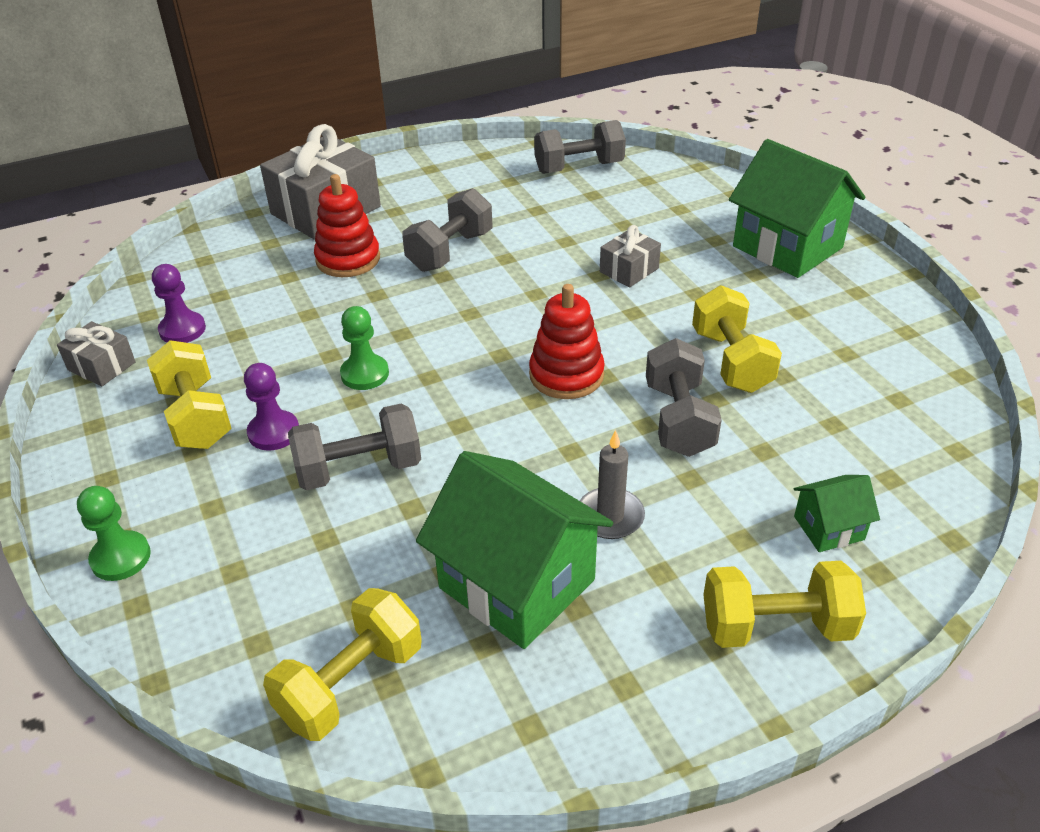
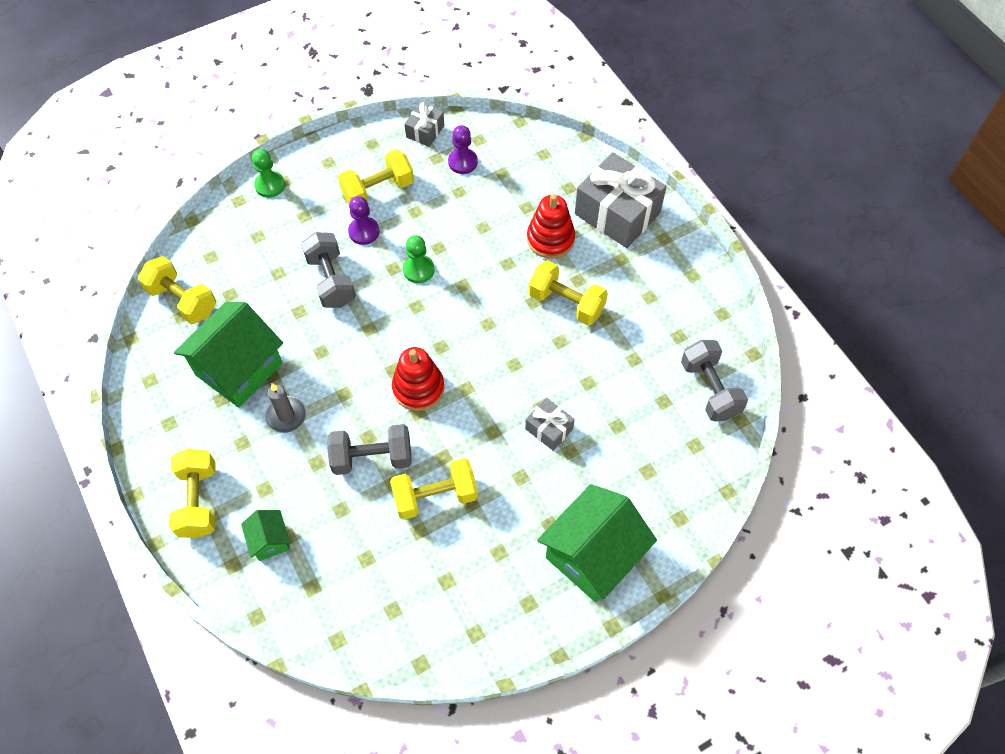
camera: 85 degrees right, 20 degrees up
grey dumbbell [402,188,493,272] -> yellow dumbbell [528,260,608,326]

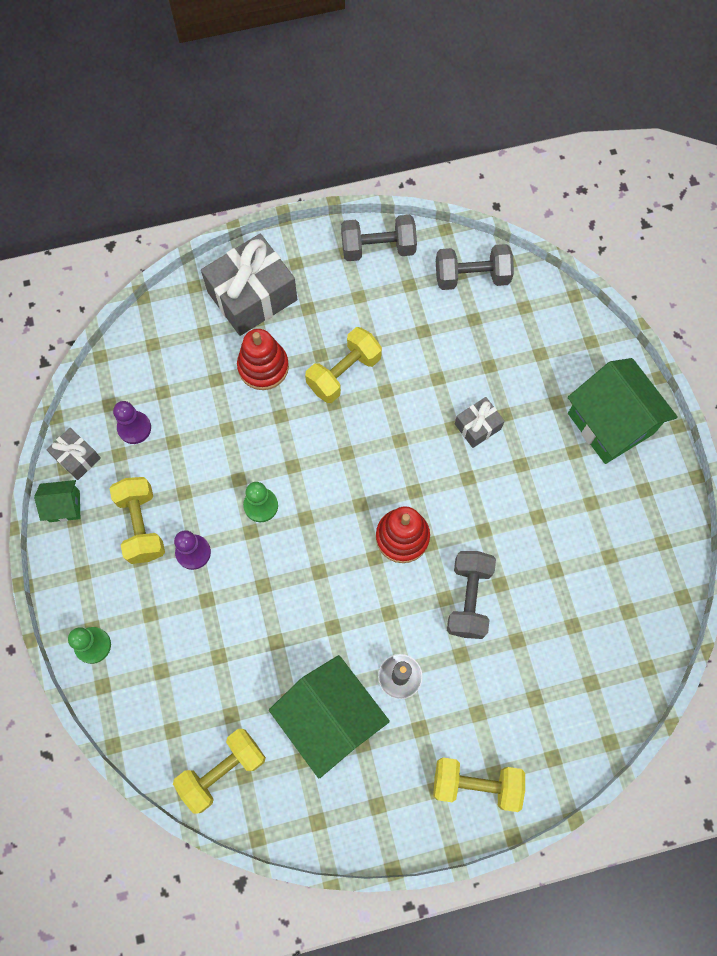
camera: 75 degrees left, 10 degrees up
green house [241,510,290,561] -> green house moved to [34,480,80,522]
grey dumbbell [301,232,356,308] -> grey dumbbell moved to [341,215,417,261]
yellow dumbbell [390,458,478,520] -> none

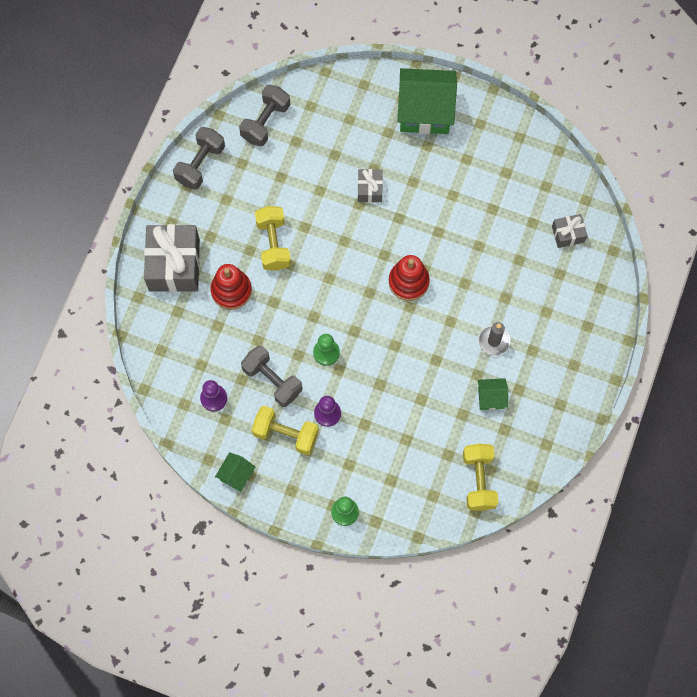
camera: 55 degrees left, 0 degrees up
grey gift [46,428,101,480] -> grey gift moved to [552,214,588,248]
green house [269,655,390,778] -> green house [478,378,508,410], size x0.48
yellow dumbbell [433,758,525,812] -> none
grey dumbbell [447,551,496,639] -> grey dumbbell moved to [241,345,303,407]

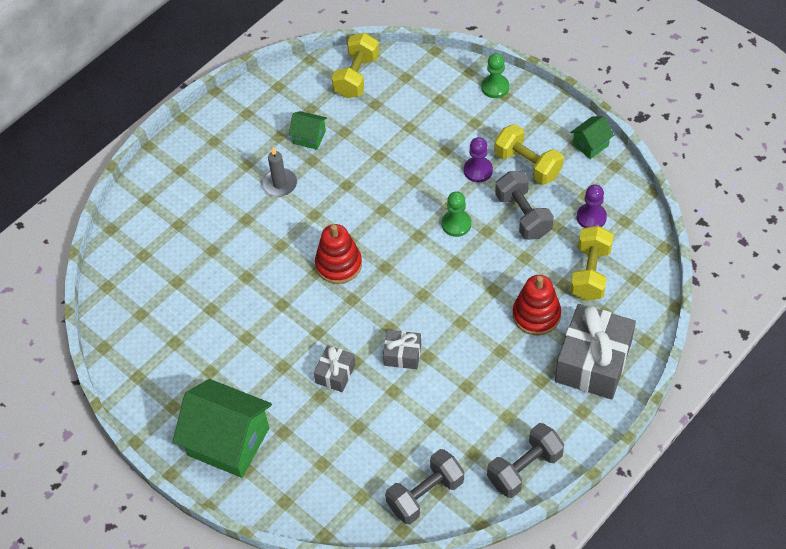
camera: 155 degrees left, 15 degrees down
yellow dumbbell [255,206,291,271] -> yellow dumbbell moved to [570,226,614,301]
grey gift [552,214,588,248] -> grey gift moved to [383,330,421,369]

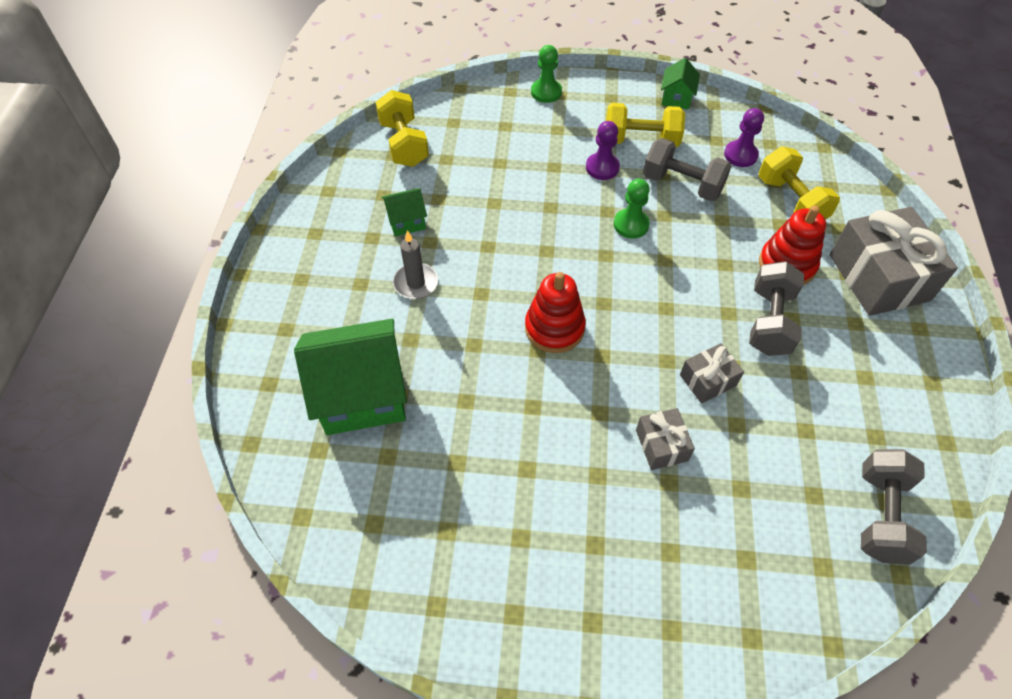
camera: 40 degrees left, 0 degrees up
green house [173,379,272,478] -> green house moved to [294,319,407,435]
grey dumbbell [487,423,564,498] -> grey dumbbell moved to [749,261,804,356]

